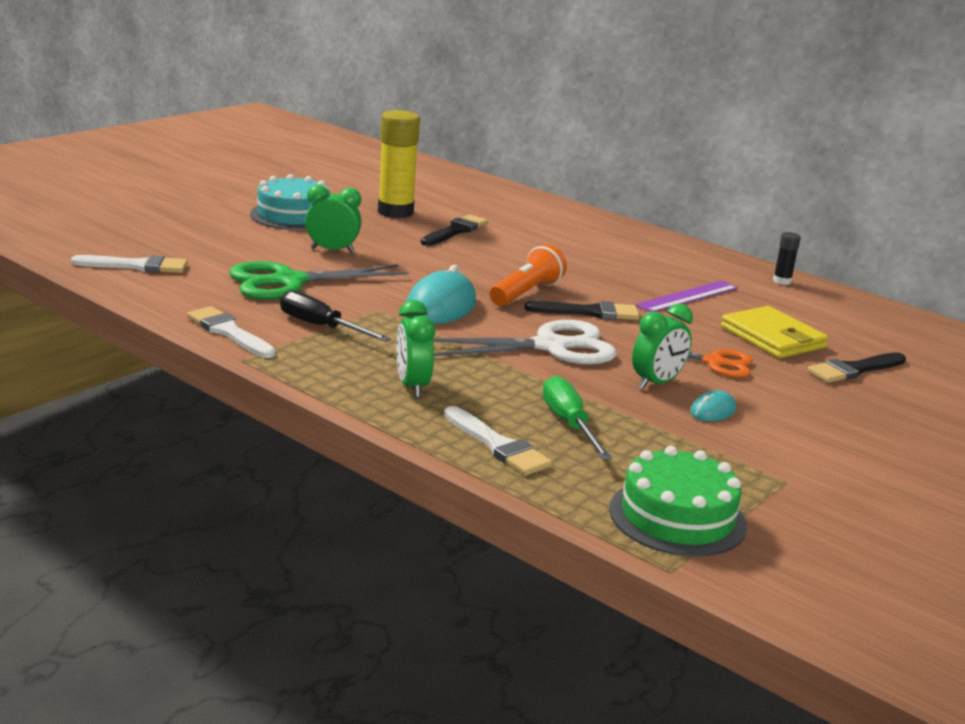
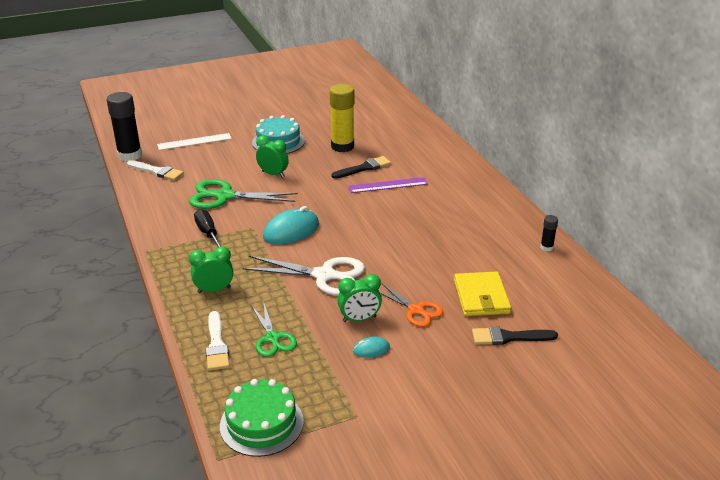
camera: 30 degrees right, 10 degrees up
white brush [187,306,276,358] -> none
green clock [396,300,435,397] -> green clock turned 60 degrees clockwise [189,246,233,293]
orange flashlight [490,244,567,306] -> none
black brush [525,301,640,320] -> none
green screwdriver [542,375,612,460] -> green scissors [251,304,297,357]
purple ruler [635,280,738,312] -> purple ruler moved to [348,177,428,193]
none -> black glue stick [107,92,142,161]
none -> white ruler [157,133,232,150]

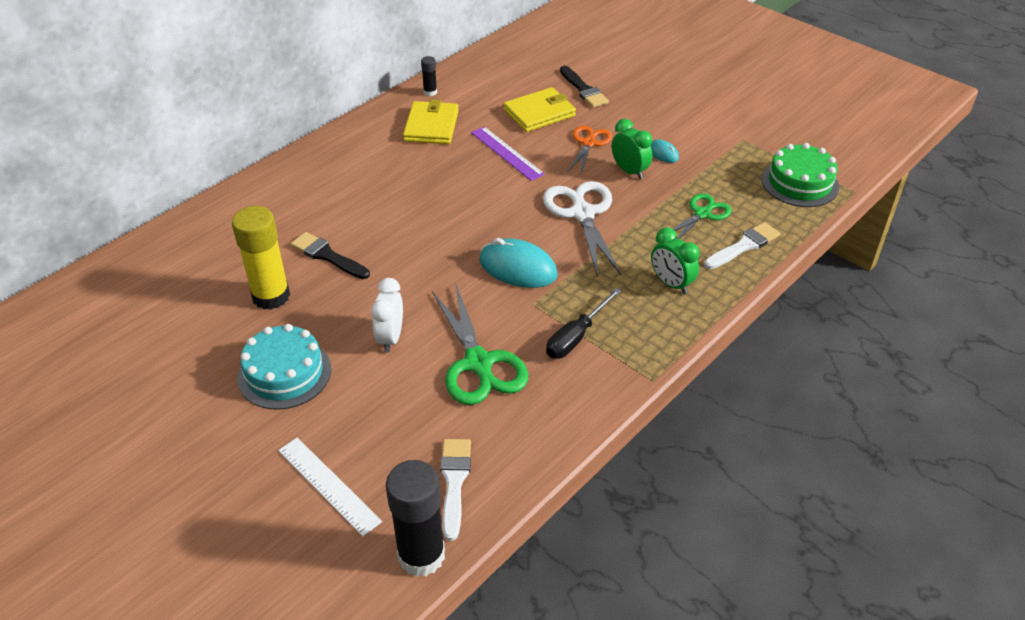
camera: 115 degrees left, 10 degrees up
green clock [256,135,289,178] -> white clock [371,278,403,353]
purple ruler [348,177,428,193] -> purple ruler moved to [471,127,545,181]
none -> yellow wallet [403,99,459,144]

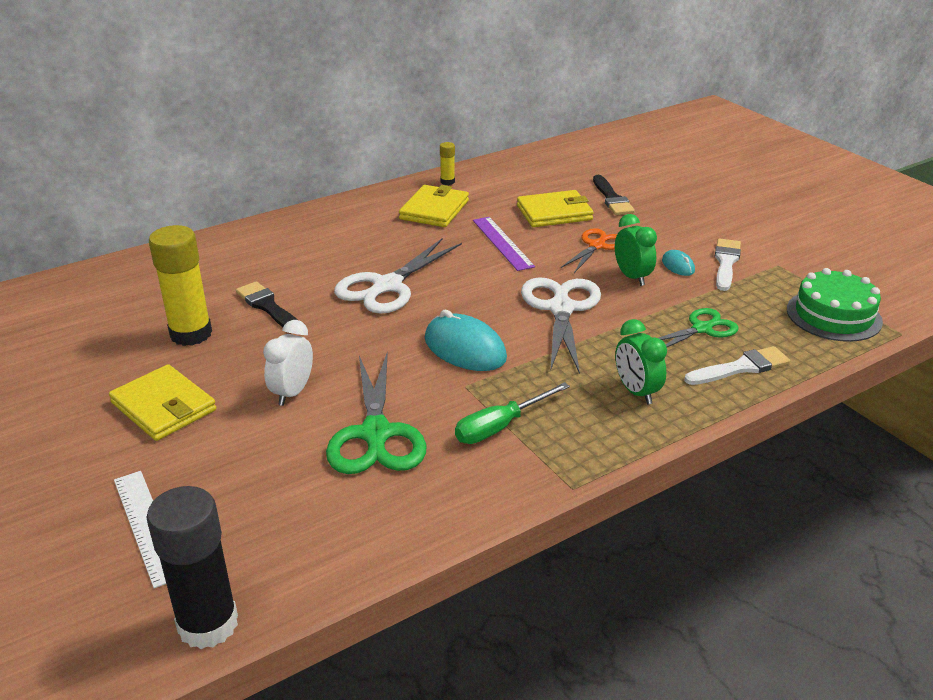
camera: 15 degrees right, 10 degrees down
turquoise cake [237,324,331,410] -> yellow wallet [109,364,216,441]
black glue stick [421,56,437,96] -> yellow glue stick [440,142,455,185]
white brush [440,439,471,541] -> white brush moved to [715,238,741,291]
black screwdriver [546,288,621,359] -> green screwdriver [455,382,570,444]
none -> white scissors [334,238,462,314]

